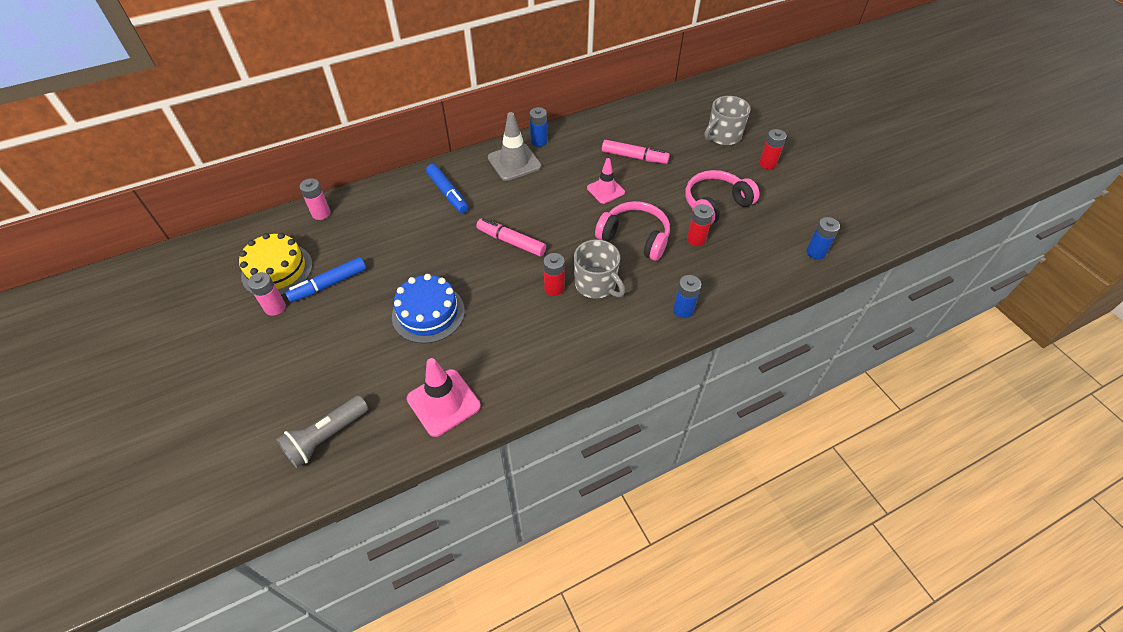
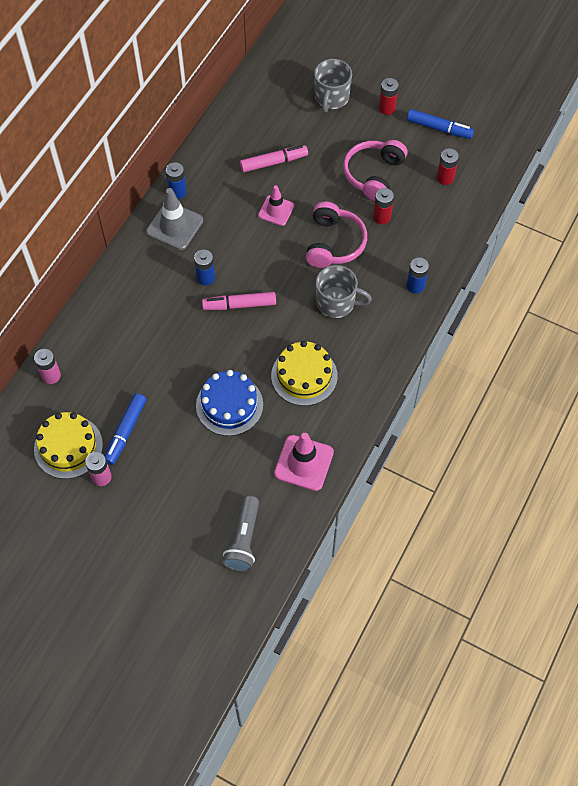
camera: 35 degrees left, 10 degrees up
blue marker [426,164,469,213] -> blue marker moved to [407,109,474,139]
red battery [543,253,565,296] -> red battery moved to [437,148,459,185]
pink headphones [595,201,670,261] -> pink headphones turned 105 degrees clockwise [306,202,367,268]
blue battery [806,217,840,259] -> blue battery moved to [194,250,215,286]
none -> yellow cake [271,341,338,406]

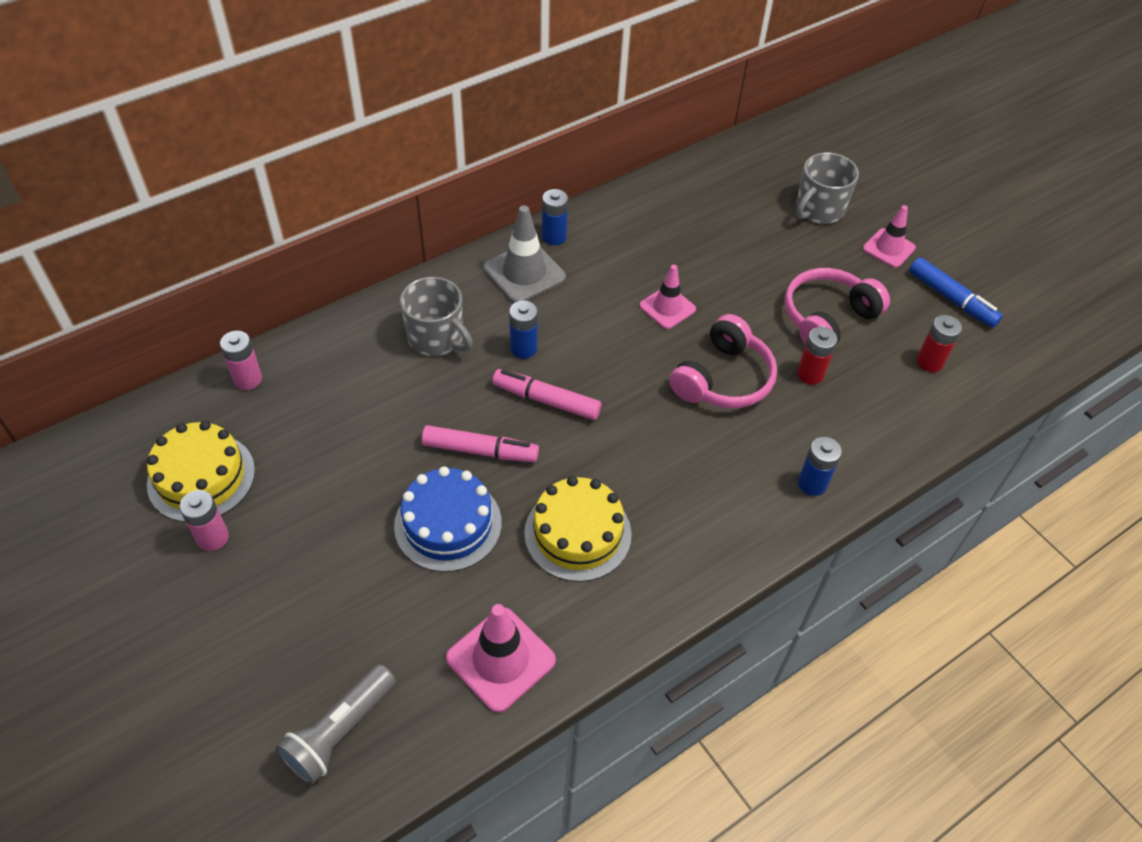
camera: 25 degrees right, 10 degrees down
blue marker [105,393,146,465] -> none
pink marker [240,145,308,172] -> pink marker moved to [422,425,539,462]
grey mug [316,265,372,318] -> grey mug moved to [400,277,473,356]
red battery [379,78,399,115] -> pink traffic cone [863,205,916,268]

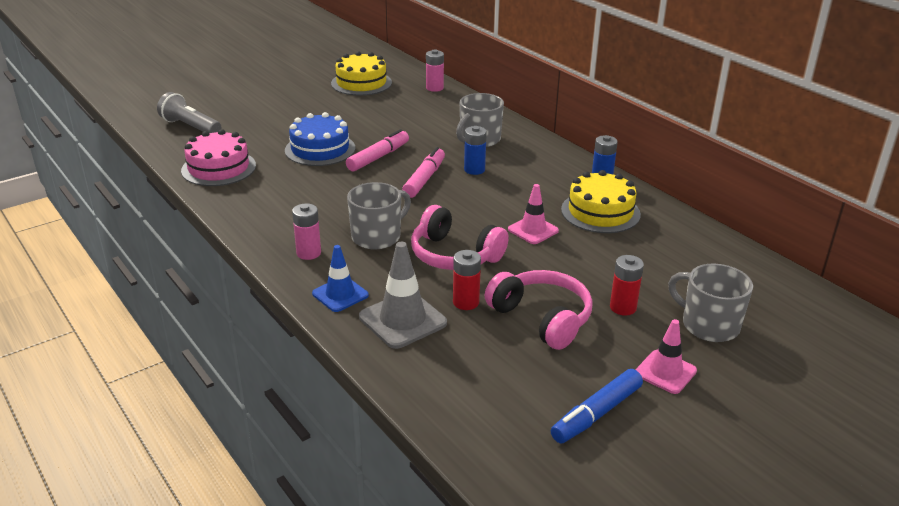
camera: 90 degrees right, 20 degrees down
pink battery [179,490,229,551] -> pink battery moved to [292,203,321,260]
pink marker [422,425,539,462] -> pink marker turned 150 degrees counterclockwise [346,129,409,171]
pink traffic cone [446,604,556,713] -> pink cake [181,129,256,186]
grey traffic cone [483,205,566,303] -> grey traffic cone moved to [359,242,447,349]
yellow cake [524,476,632,582] -> yellow cake moved to [561,170,641,233]
blue battery [798,437,842,496] -> blue traffic cone [312,245,369,312]
red battery [917,315,962,372] -> red battery moved to [610,255,644,316]
none -> grey mug [347,182,411,249]

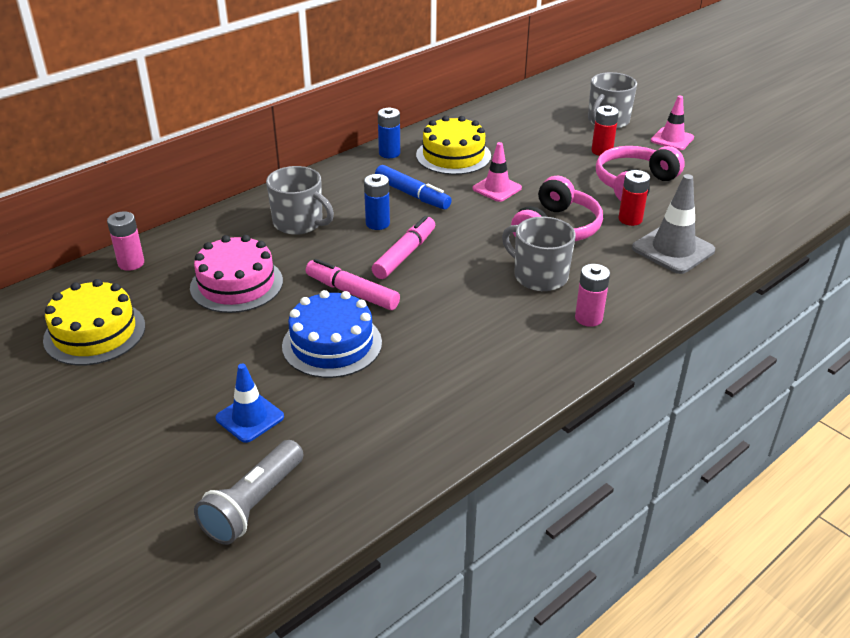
camera: 95 degrees left, 5 degrees up
pink cake [181,129,256,186] -> pink cake moved to [190,235,283,313]
blue traffic cone [312,245,369,312] -> blue traffic cone moved to [216,364,284,443]
pink marker [402,147,445,198] -> pink marker turned 105 degrees clockwise [372,216,435,279]
blue marker [551,369,643,443] -> blue marker moved to [375,165,452,209]

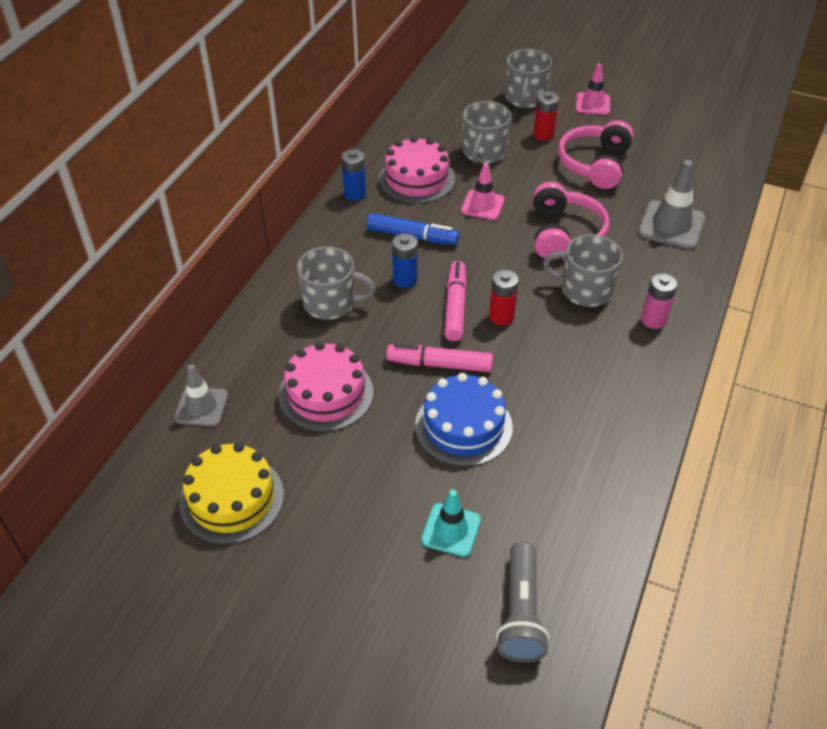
camera: 25 degrees left, 10 degrees up
pink battery [107,211,144,271] -> grey traffic cone [174,365,228,427]
blue traffic cone [216,364,284,443] -> turquoise traffic cone [421,489,481,557]
yellow cake [416,116,491,175] -> pink cake [379,136,455,203]
red battery [618,170,650,226] -> red battery moved to [489,270,519,325]
none -> grey mug [463,101,511,164]

